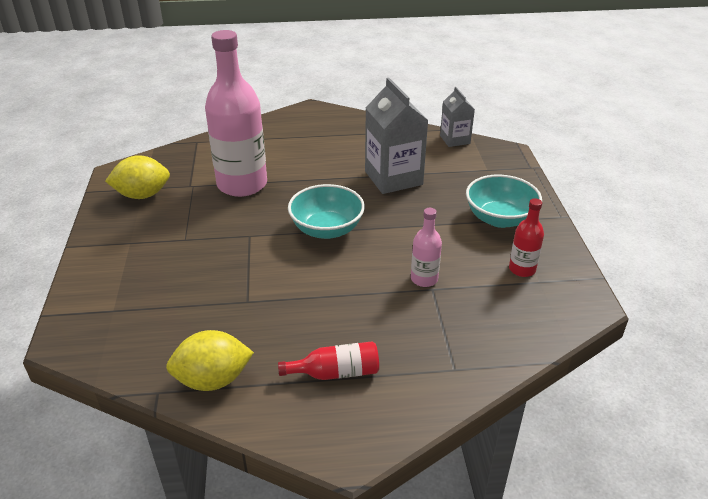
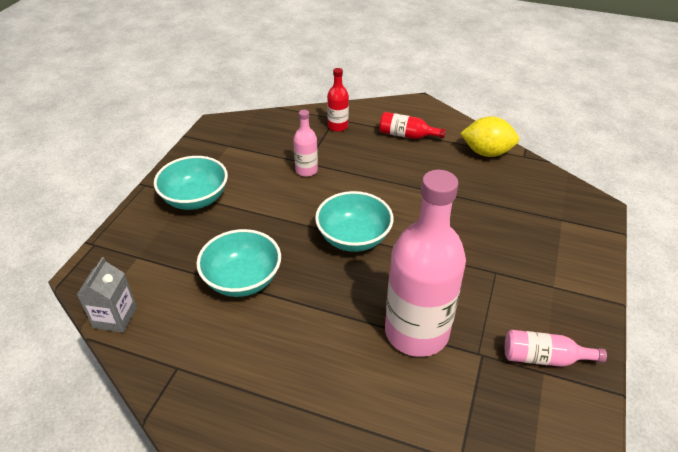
camera: 155 degrees left, 5 degrees up
yellow lemon [105,155,170,199] -> pink bottle [505,330,607,367]
grey carton [365,78,429,194] -> turquoise bowl [196,229,281,297]
red bottle [509,198,544,277] -> red bottle moved to [327,68,349,132]

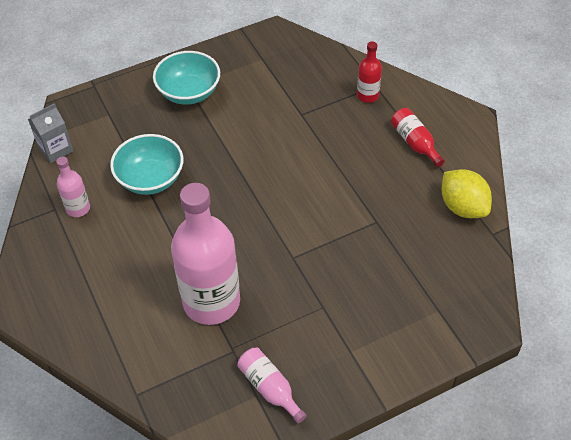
camera: 45 degrees right, 10 degrees up
pink bottle [294,110,318,177] -> pink bottle moved to [56,157,90,217]
turquoise bowl [315,191,394,252] -> none

